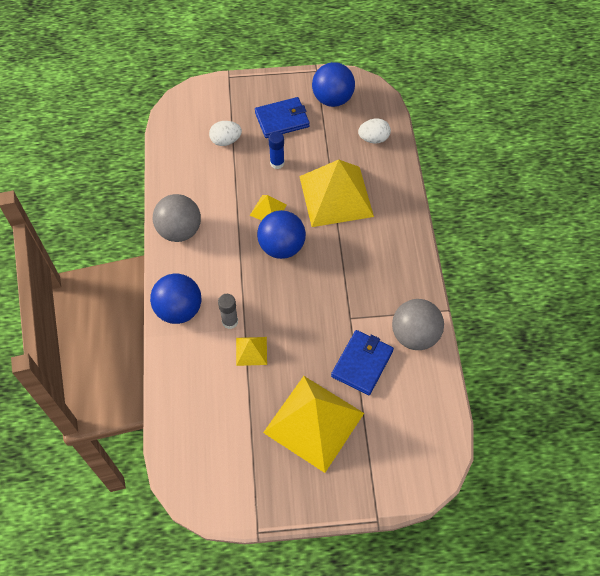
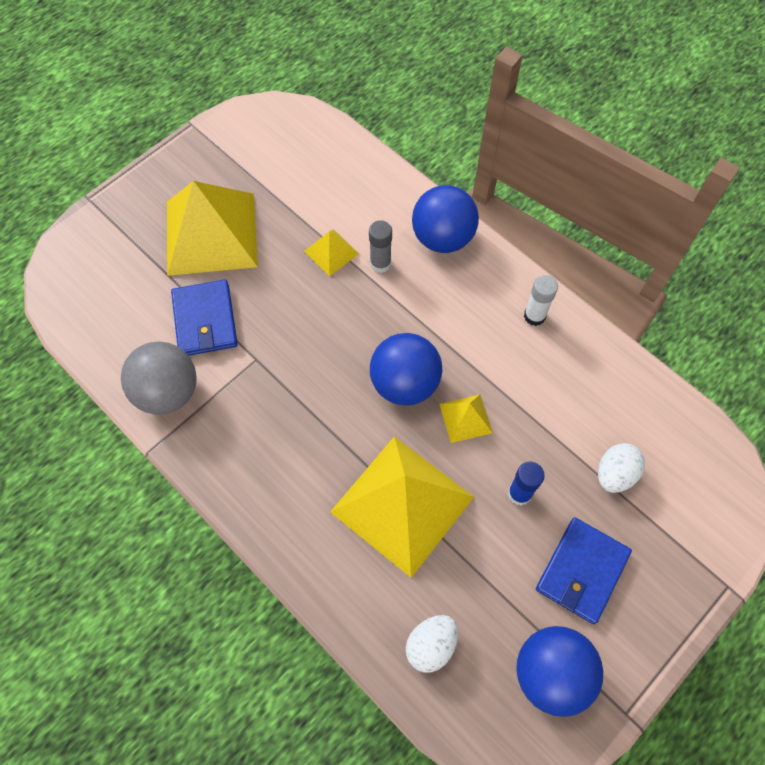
camera: 140 degrees right, 5 degrees up
grey ball [153,194,201,242] -> white glue stick [524,275,558,326]

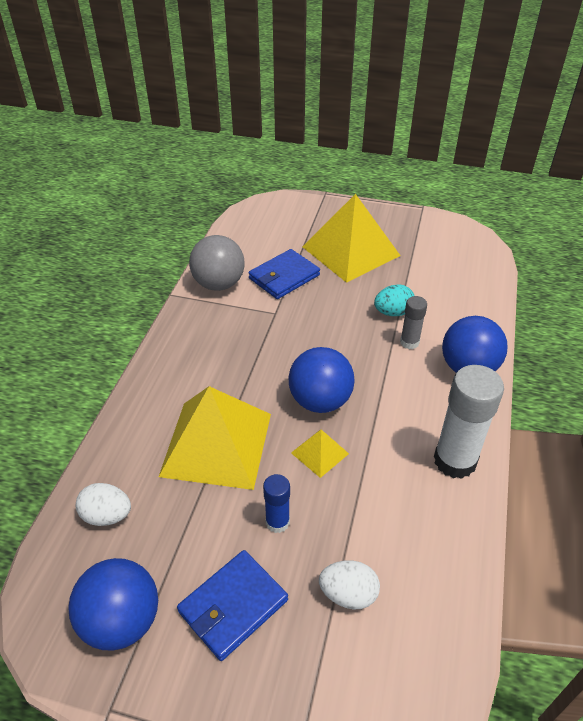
camera: 60 degrees right, 20 degrees down
yellow pyramid [304,229,359,276] -> turquoise egg [374,284,415,316]
white glue stick [524,275,558,326] -> white glue stick [434,365,504,479], size x1.89
blue wallet [536,517,632,624] -> blue wallet turned 45 degrees counterclockwise [177,550,288,661]

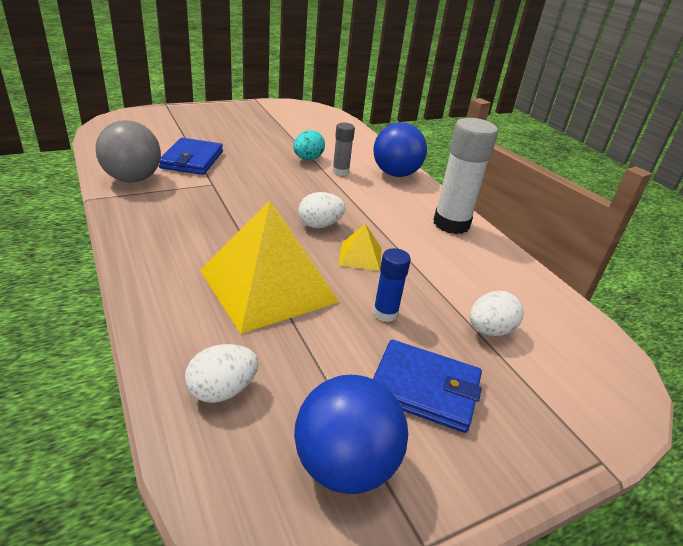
camera: 45 degrees left, 10 degrees down
blue wallet [177,550,288,661] -> blue wallet turned 75 degrees counterclockwise [373,340,482,433]
blue ball [288,347,355,413] -> white egg [298,192,346,228]
yellow pyramid [302,194,401,283] -> none

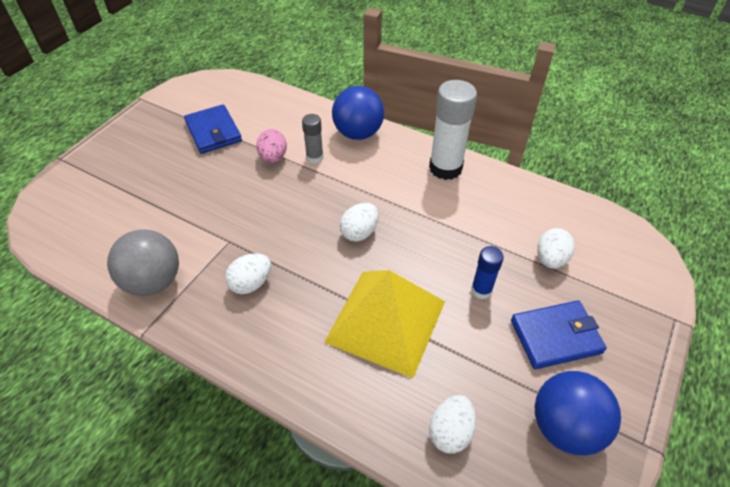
camera: 30 degrees left, 15 degrees up
blue wallet [159,138,223,175] -> blue wallet moved to [184,104,242,154]
turquoise egg [293,130,325,160] -> pink egg [256,129,287,163]
yellow pyramid [338,223,381,271] -> none
none -> white egg [225,253,271,294]

